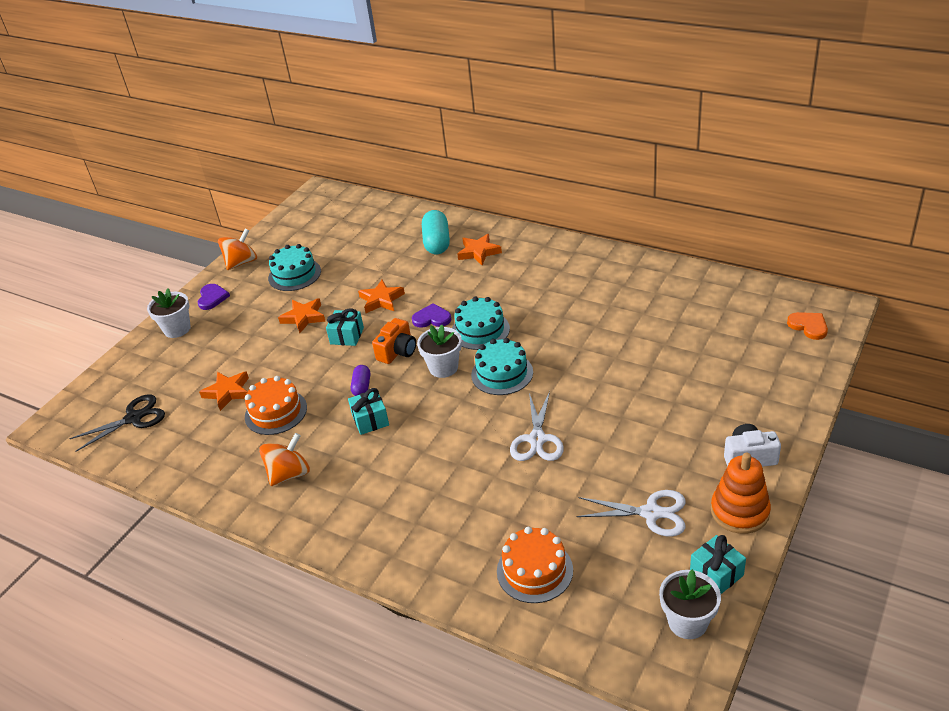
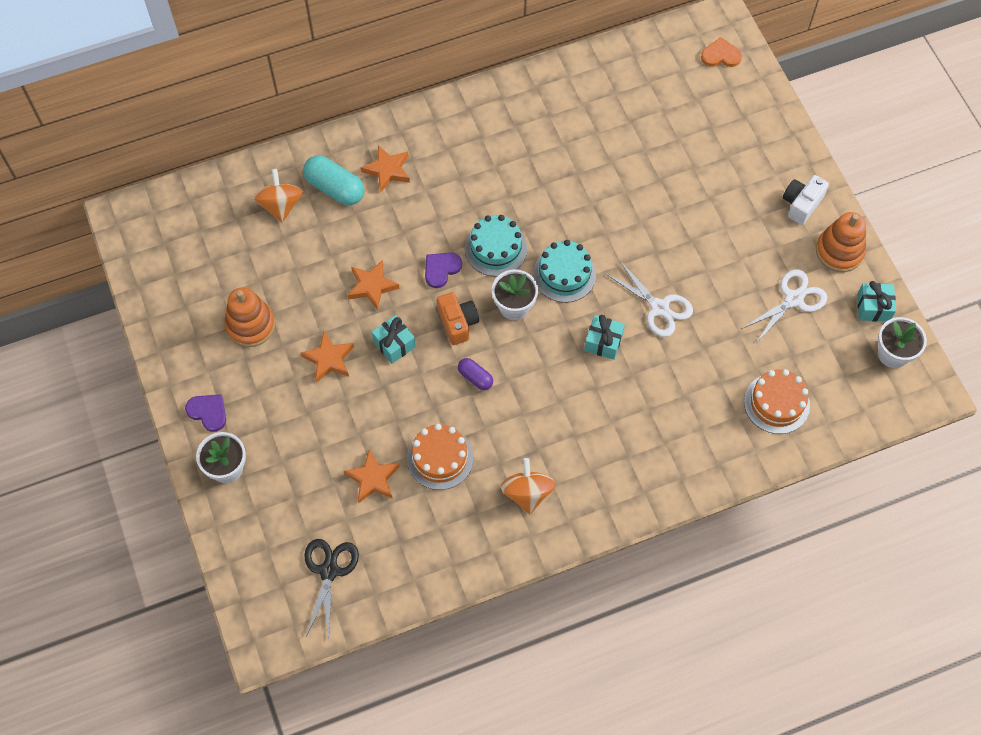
camera: 55 degrees left, 25 degrees up
orange spinning top [218,229,257,270] -> orange spinning top moved to [253,169,303,223]
turquoise cake [268,244,321,291] -> orange stacking toy [224,287,275,347]
turquoise gift [348,388,389,435] -> turquoise gift moved to [584,315,625,360]

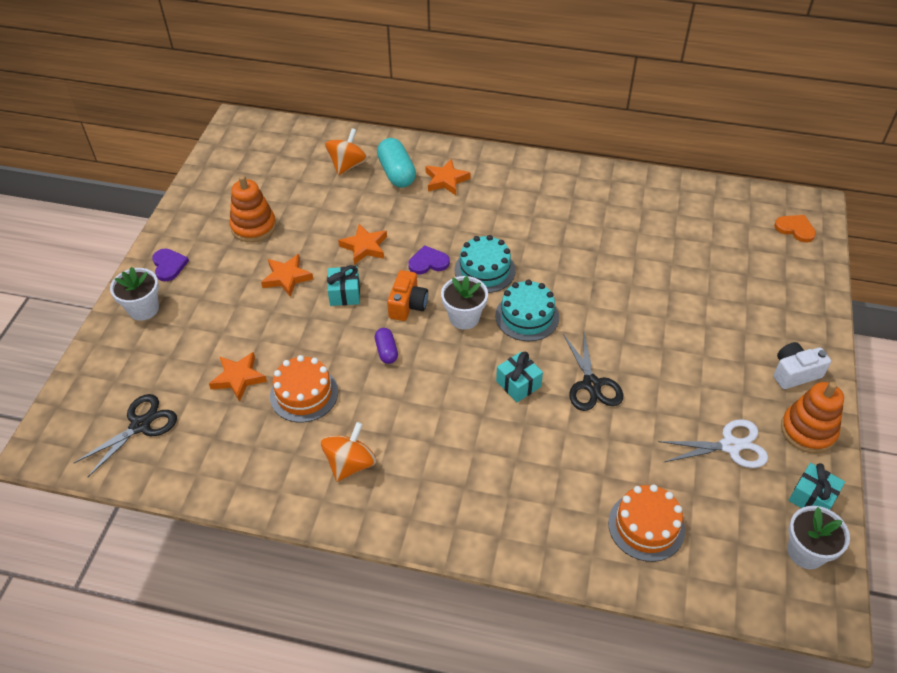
camera: 35 degrees right, 15 degrees down
white scissors [606,261,693,337] -> black scissors [563,333,623,411]

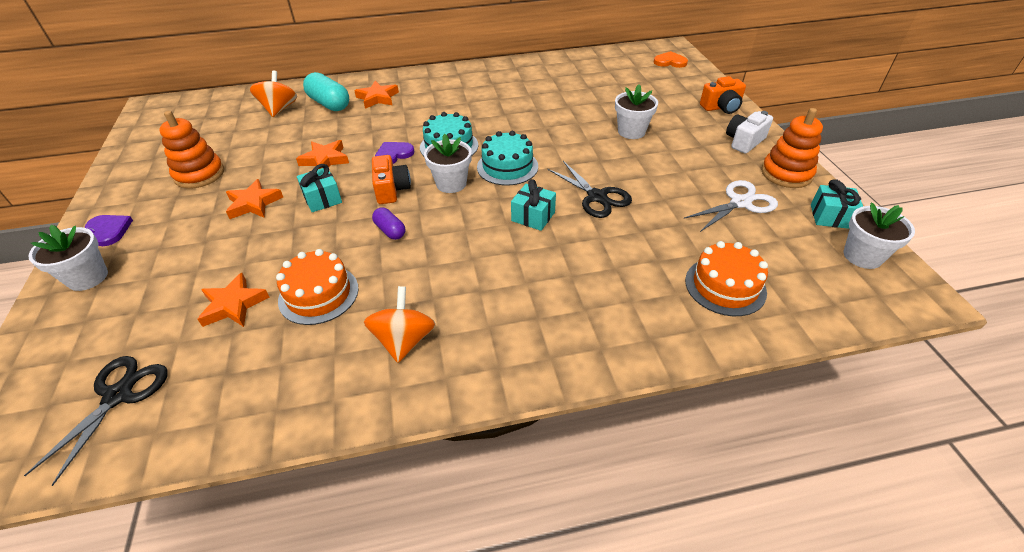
camera: 25 degrees left, 5 degrees down
none -> white flower pot [615,84,658,139]
none -> orange camera [700,76,746,114]

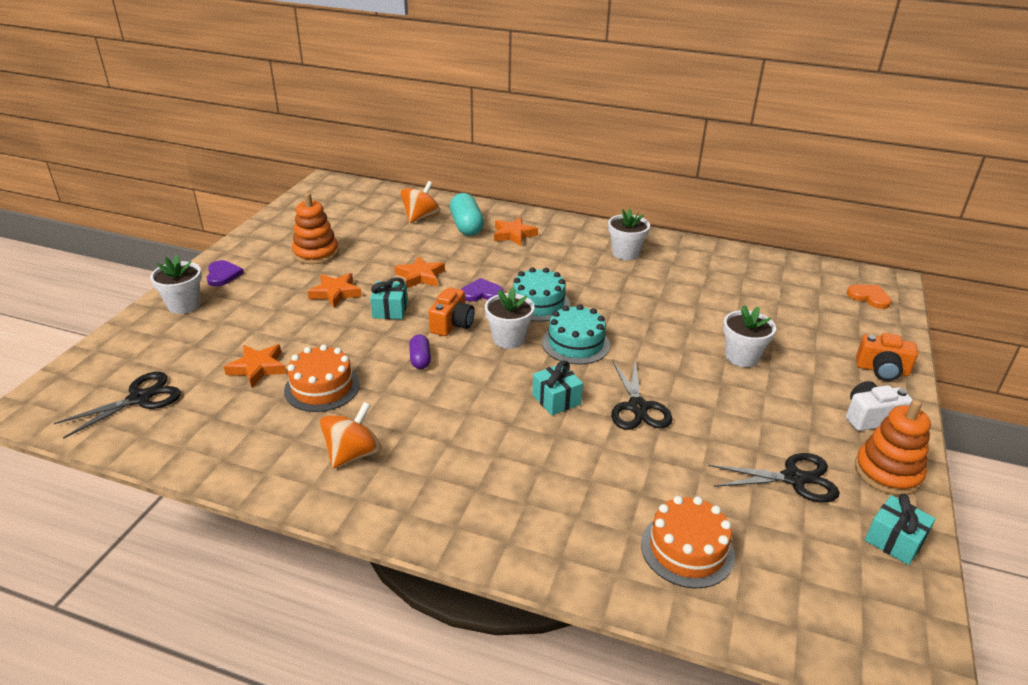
camera: 30 degrees right, 10 degrees down
white scissors [684,180,778,232] -> black scissors [708,453,840,503]
white flower pot [844,202,915,269] -> white flower pot moved to [608,209,650,260]

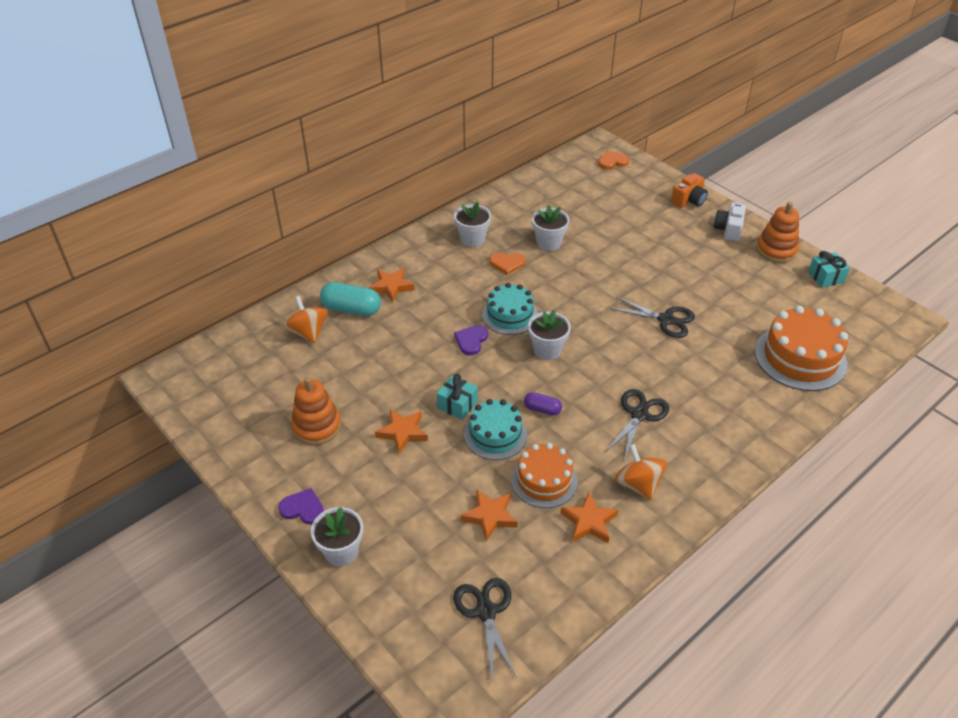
camera: 60 degrees left, 10 degrees up
orange star [395,256,445,288] -> orange star moved to [561,493,618,543]
orange camera [429,287,475,336] -> none
turquoise gift [532,360,583,415] -> none
turquoise cake [542,304,610,365] -> turquoise cake moved to [464,399,527,460]
orange cake [641,496,735,588] -> orange cake [755,306,848,391], size x1.53
black scissors [708,453,840,503] -> black scissors moved to [605,389,669,461]
white flower pot [723,305,776,367] -> white flower pot moved to [532,205,569,251]
none -> orange heart [489,252,526,275]

